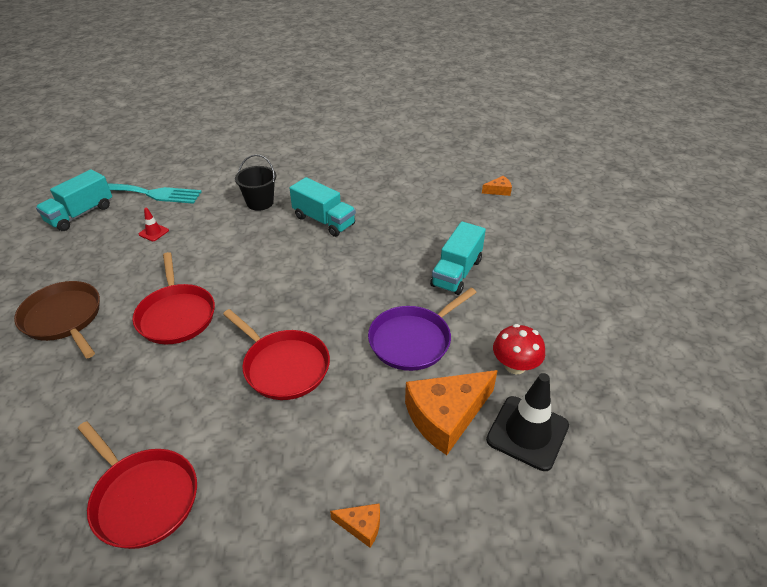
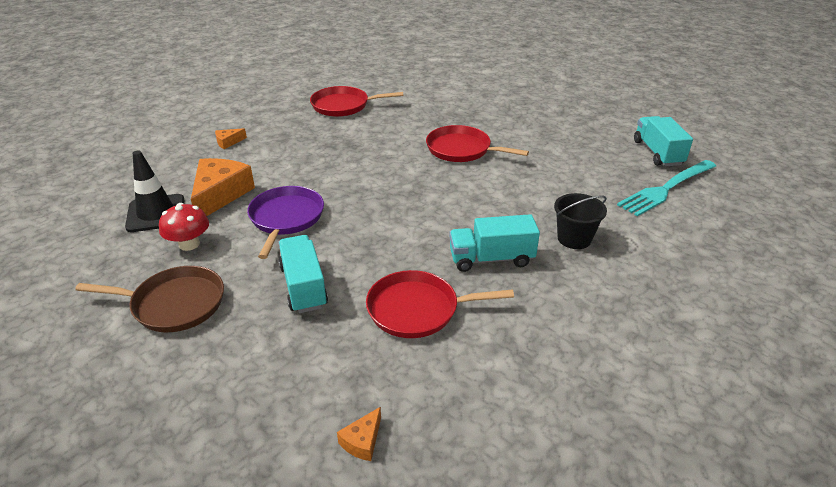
camera: 135 degrees right, 5 degrees down
brown pan [14,281,100,358] -> brown pan moved to [75,266,224,332]
red traffic cone [139,208,169,241] -> none
red pan [223,309,330,400] -> red pan moved to [366,270,514,338]

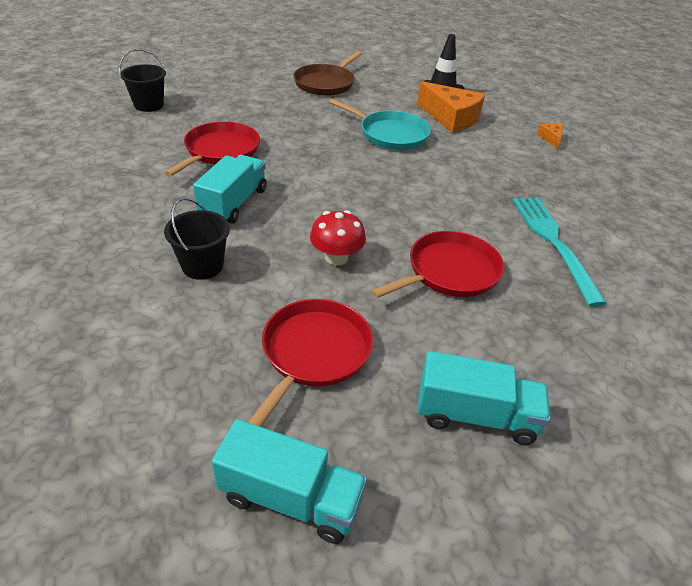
camera: 115 degrees right, 5 degrees up
red mushroom [159,203,209,251] -> red mushroom moved to [310,210,366,265]
purple pan [247,186,324,259] -> turquoise pan [329,99,431,150]
turquoise truck [279,235,328,313] -> turquoise truck moved to [417,351,550,445]
red pan [310,86,403,117] -> red pan moved to [249,299,373,427]
orange cheese [337,407,381,461] -> black bucket [119,49,166,112]
turquoise fork [617,160,716,216] -> turquoise fork moved to [512,197,607,307]

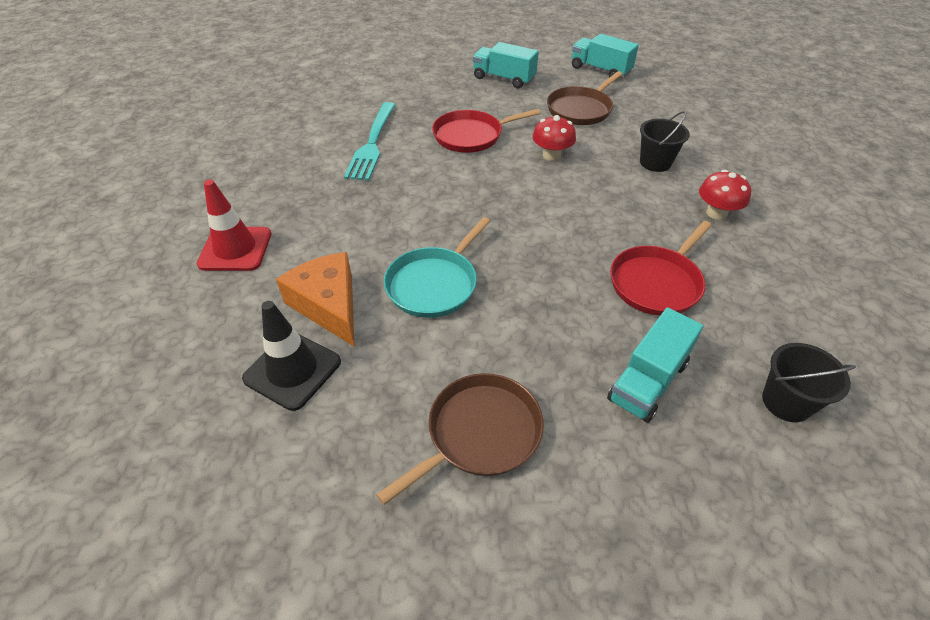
camera: 160 degrees left, 5 degrees up
turquoise truck [193,155,267,224] -> turquoise truck moved to [607,308,703,423]
red pan [249,299,373,427] -> brown pan [547,71,623,125]
turquoise pan [329,99,431,150] -> turquoise pan turned 105 degrees counterclockwise [384,217,490,318]
orange cheese [537,123,563,149] -> red traffic cone [197,180,271,271]
none -> red mushroom [699,170,751,220]

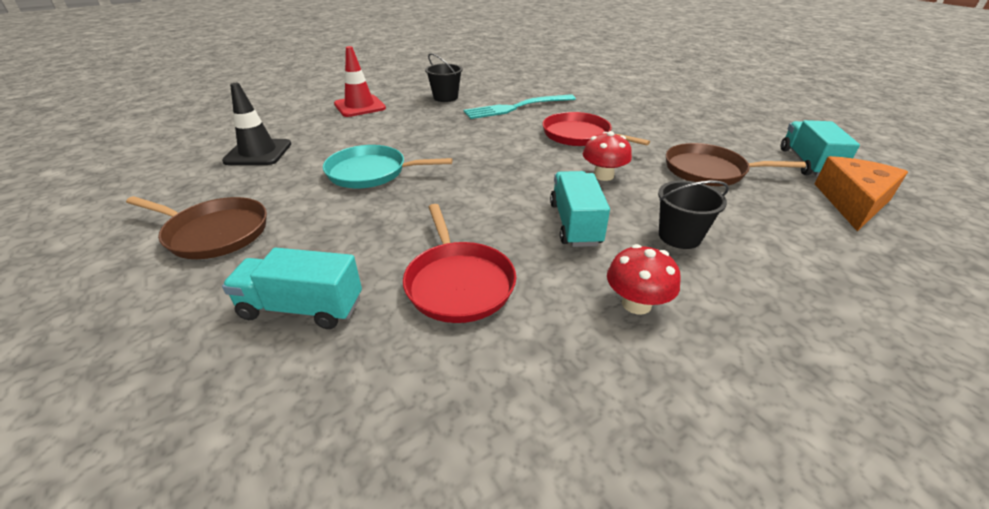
camera: 60 degrees right, 10 degrees down
orange cheese [276,252,354,346] -> orange cheese moved to [815,156,908,231]
turquoise truck [473,42,539,88] -> turquoise truck moved to [550,171,610,247]
red pan [610,221,712,316] -> red pan turned 120 degrees counterclockwise [403,204,516,323]
black bucket [762,343,856,422] -> black bucket moved to [425,53,463,102]

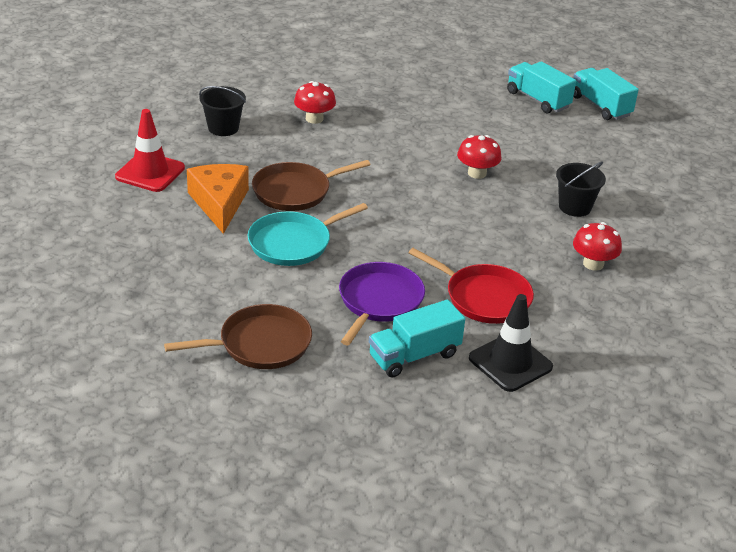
camera: 40 degrees left, 0 degrees up
black traffic cone [222,83,291,165] -> black traffic cone moved to [469,294,553,392]
turquoise fork [464,94,576,119] -> red mushroom [294,81,336,124]
red pan [542,112,650,146] -> none
turquoise truck [550,171,610,247] -> turquoise truck moved to [507,61,576,113]
brown pan [666,143,806,186] -> brown pan moved to [252,160,370,211]
orange cheese [815,156,908,231] -> orange cheese moved to [187,164,249,234]
none -> purple pan [339,262,425,345]

